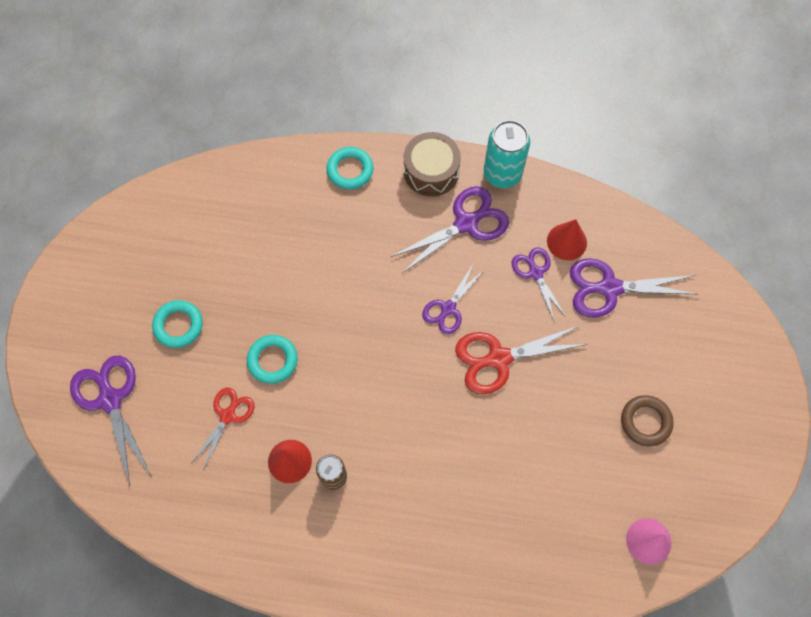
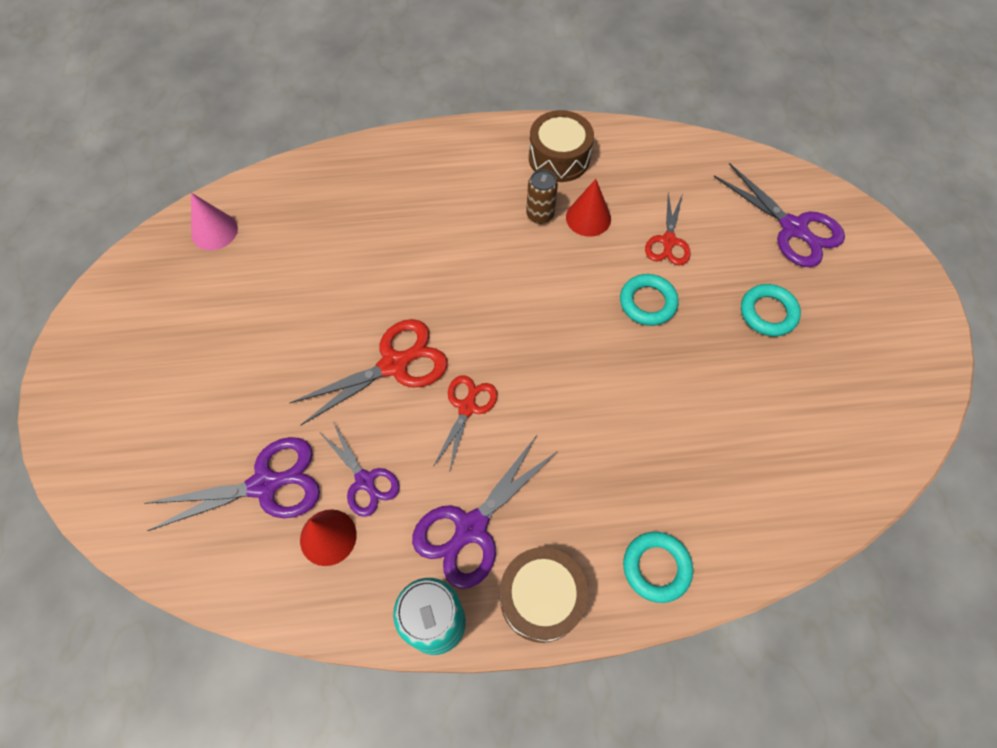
camera: 165 degrees right, 5 degrees down
purple scissors [422,264,484,334] -> red scissors [433,375,498,473]
brown ring [621,395,674,446] -> none
none -> brown drum [529,110,594,182]

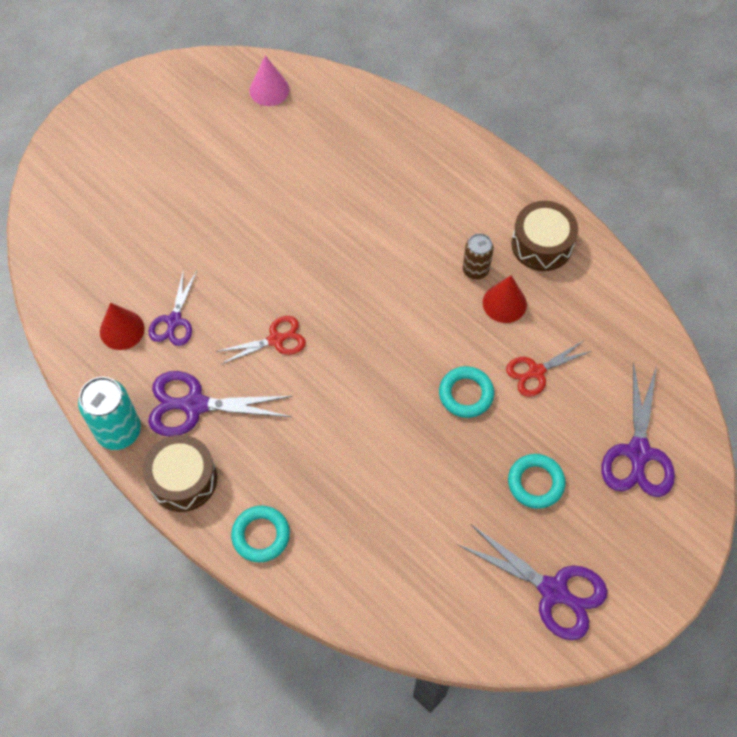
camera: 50 degrees right, 0 degrees up
purple scissors [144,437,320,531] -> purple scissors moved to [458,524,607,640]
red scissors [290,319,448,425] -> none

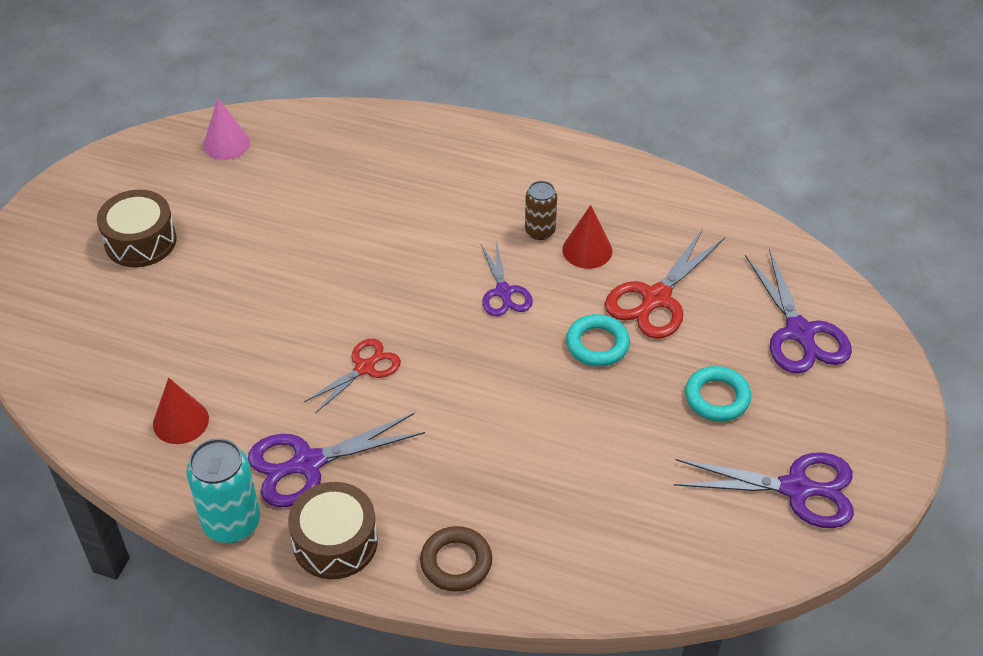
camera: 25 degrees left, 15 degrees down
purple scissors [148,269,197,346] -> purple scissors moved to [481,241,533,316]
turquoise ring [231,506,290,562] -> brown ring [420,526,492,592]
red scissors [506,340,592,397] -> red scissors [605,229,725,339], size x1.58
brown drum [511,201,578,271] -> brown drum moved to [97,190,177,267]

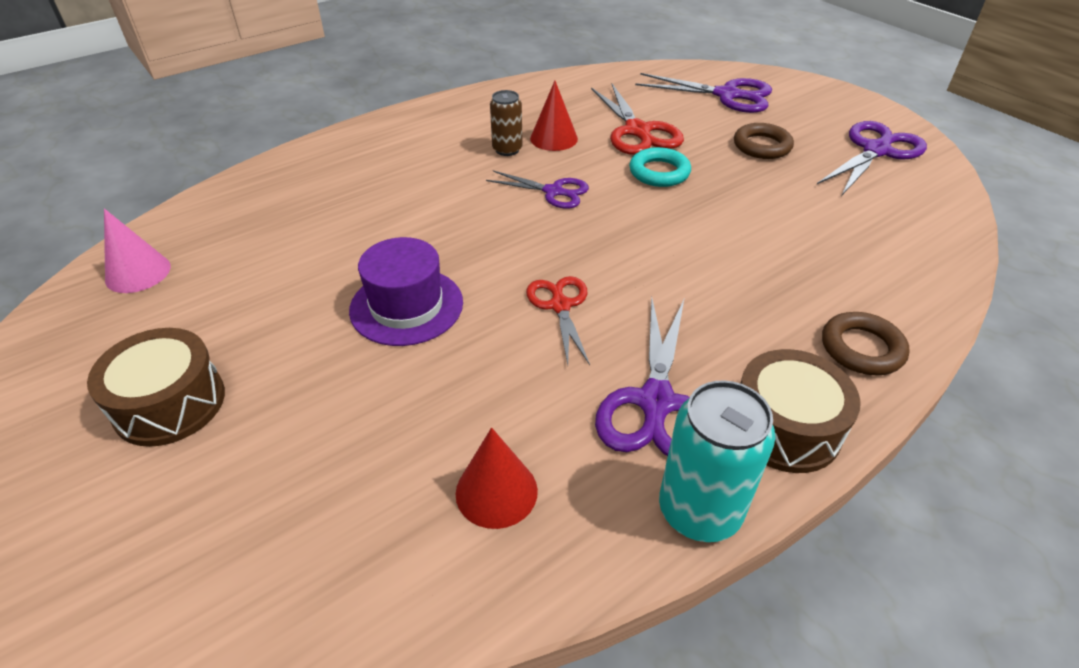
camera: 55 degrees left, 5 degrees down
turquoise ring [685,366,751,421] -> brown ring [734,123,794,159]
none -> purple hat [349,237,463,346]

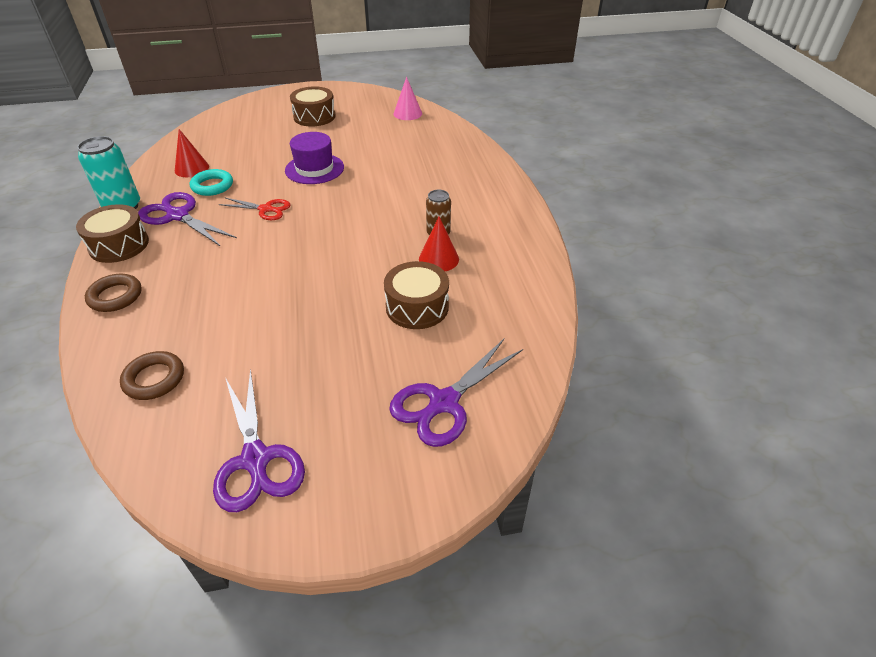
camera: 115 degrees right, 0 degrees up
purple scissors [486,171,589,209] -> none
red scissors [591,84,684,155] -> brown drum [384,261,449,329]
turquoise ring [629,147,691,187] -> turquoise ring moved to [190,169,233,196]
brown ring [734,123,794,159] -> brown ring moved to [120,351,184,400]

